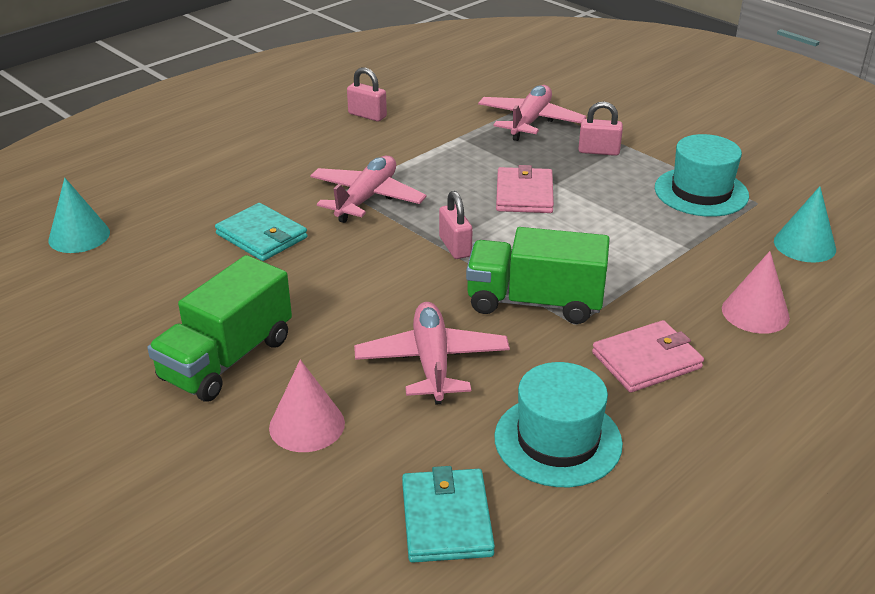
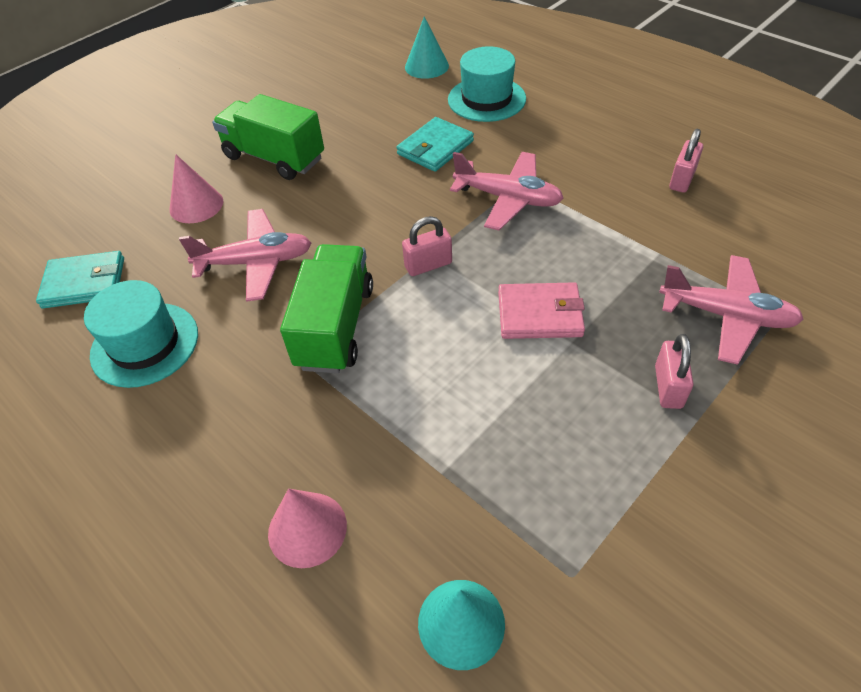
camera: 90 degrees right, 15 degrees up
pink wallet [592,320,704,393] -> none
turquoise hat [655,134,749,217] -> turquoise hat moved to [448,46,526,122]

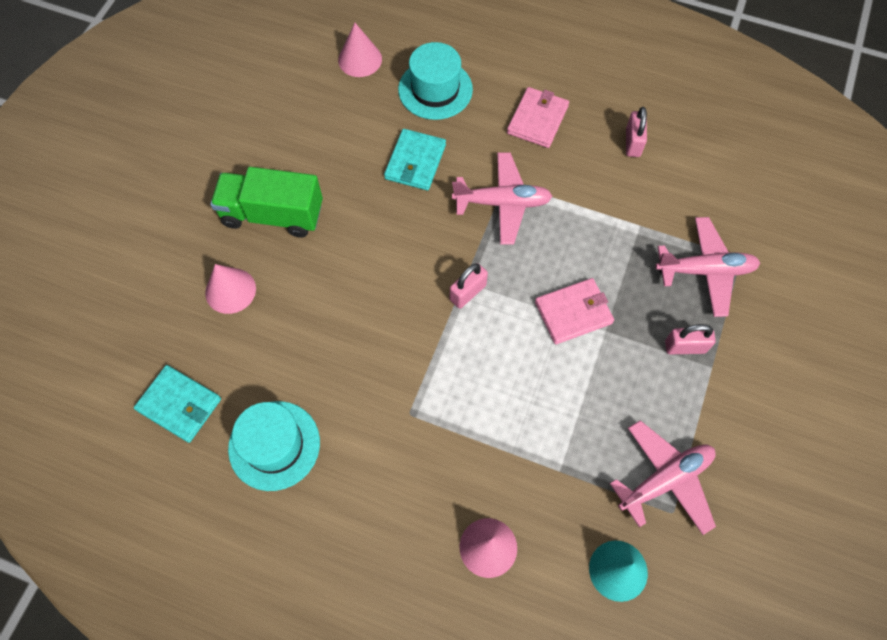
camera: 25 degrees left, 15 degrees up
turquoise wallet [36,251,124,308] -> turquoise wallet turned 60 degrees clockwise [134,365,221,443]
pink plane [179,209,311,302] -> pink plane moved to [610,420,716,535]
green truck [280,244,373,373] -> none
turquoise cone [405,16,449,79] -> pink cone [338,23,382,77]
pink padlock [655,334,694,409] -> pink padlock turned 75 degrees counterclockwise [665,324,716,354]
none -> pink wallet [507,87,569,148]

